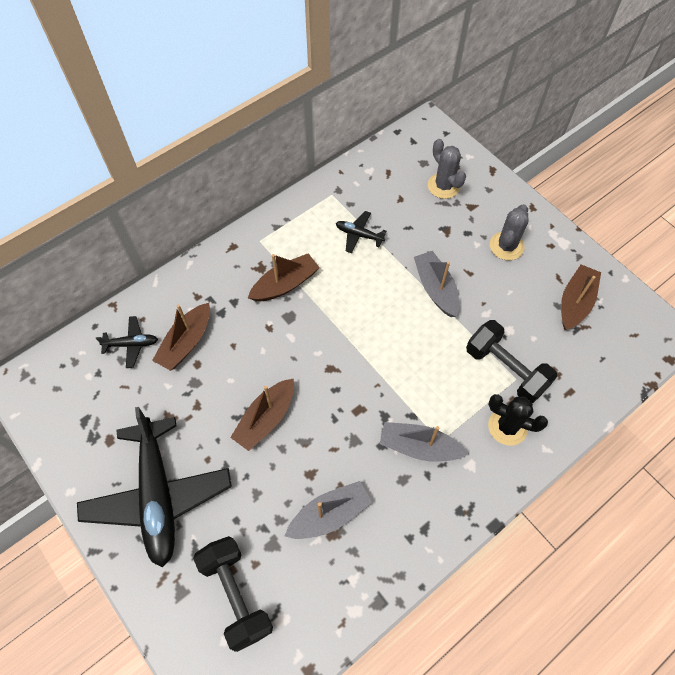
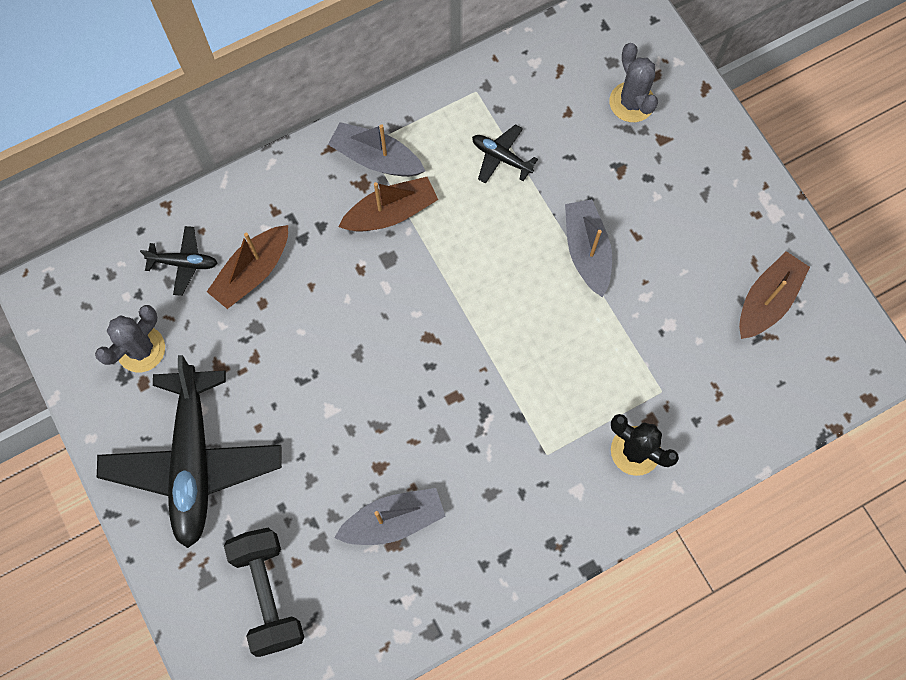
camera: 10 degrees right, 10 degrees up
brown boat [230,378,294,451] -> none
grey boat [380,422,469,462] -> grey boat moved to [328,122,425,177]
black dumbbell [466,320,557,404] -> none
grey cactus [490,204,529,260] -> grey cactus moved to [95,305,165,372]

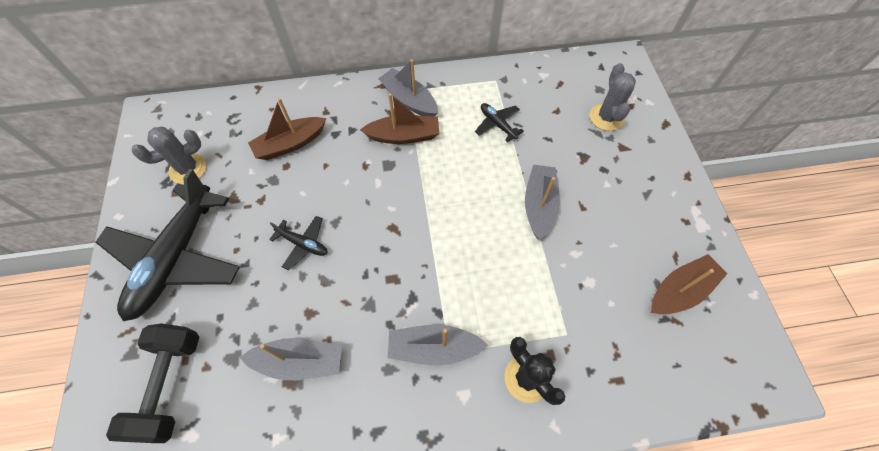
camera: 20 degrees right, 10 degrees down
black plane [140,226,217,296] -> black plane moved to [269,216,327,270]
none -> grey boat [388,324,488,366]

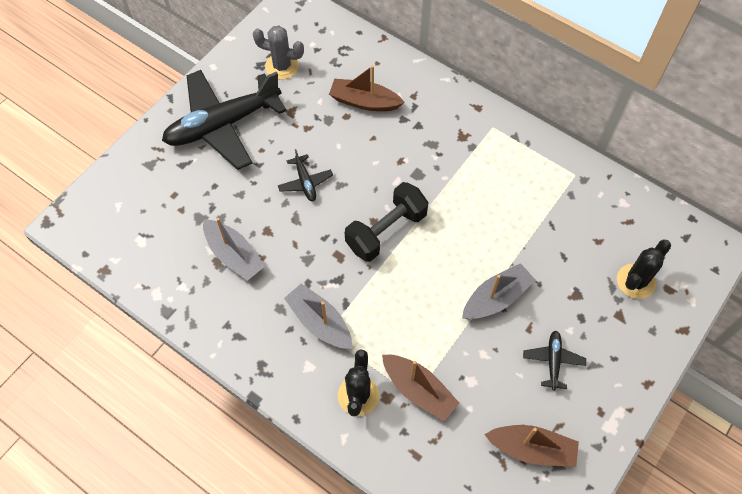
camera: 45 degrees right, 0 degrees up
black dumbbell [106,323,199,443] -> black dumbbell moved to [345,182,428,262]
brown boat [360,93,439,144] -> brown boat moved to [382,355,459,421]
grey boat [378,59,438,117] -> none
black plane [475,103,524,142] -> black plane moved to [523,331,586,390]
grey cactus [590,63,636,131] -> black cactus [617,239,671,299]

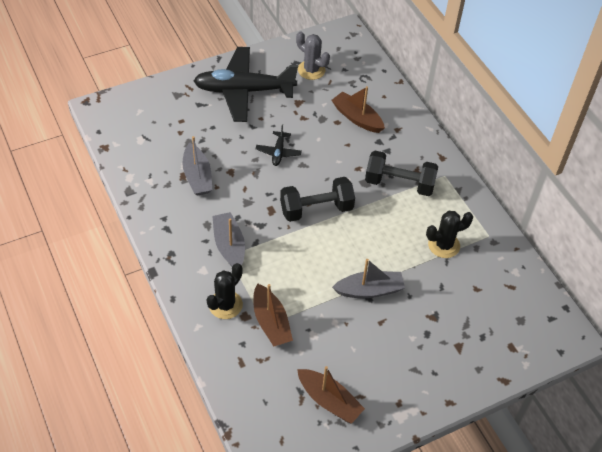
camera: 25 degrees right, 10 degrees down
black plane [523,331,586,390] -> none
black cactus [617,239,671,299] -> black cactus moved to [426,211,473,258]
none -> black dumbbell [365,151,438,196]

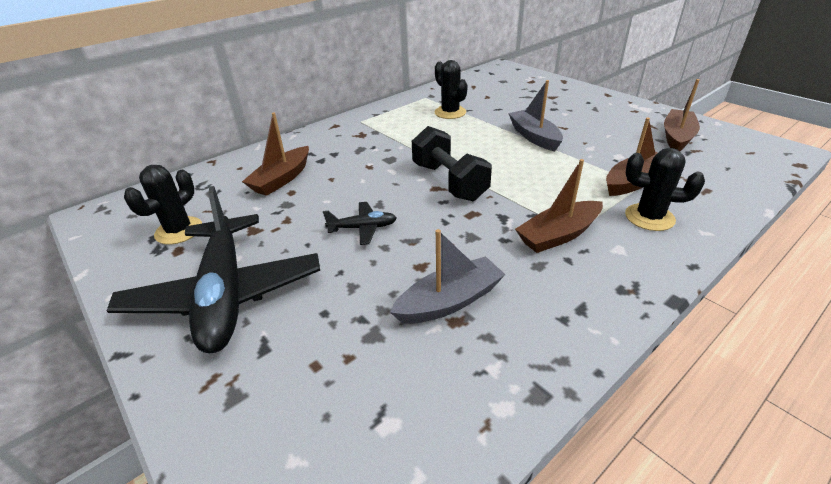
camera: 100 degrees left, 15 degrees down
grey boat [212,212,245,267] -> brown boat [515,159,603,253]
grey cactus [296,32,330,80] -> black cactus [124,165,202,245]
black dumbbell [365,151,438,196] -> none

